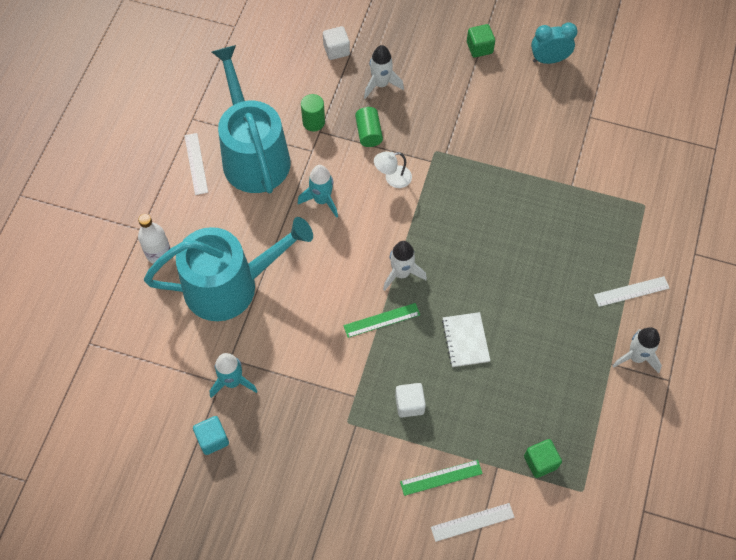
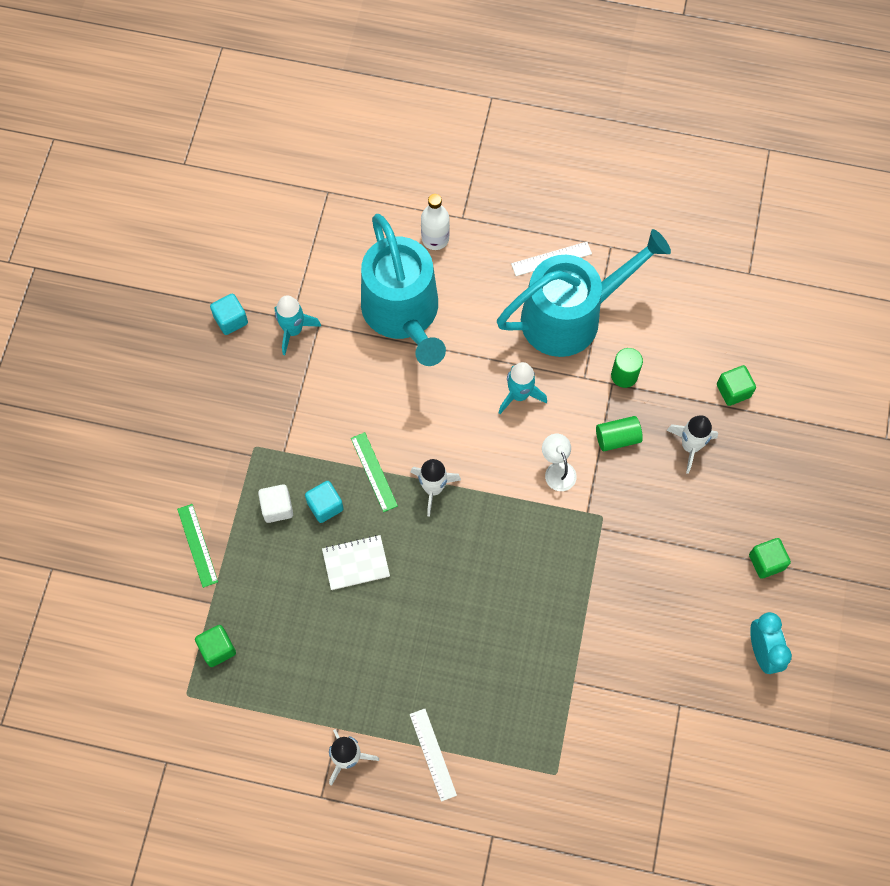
camera: 85 degrees right, 5 degrees up
white cube [323,26,350,60] -> green cube [717,365,756,406]
white ruler [431,503,515,542] -> none
none -> turquoise cube [305,481,344,523]

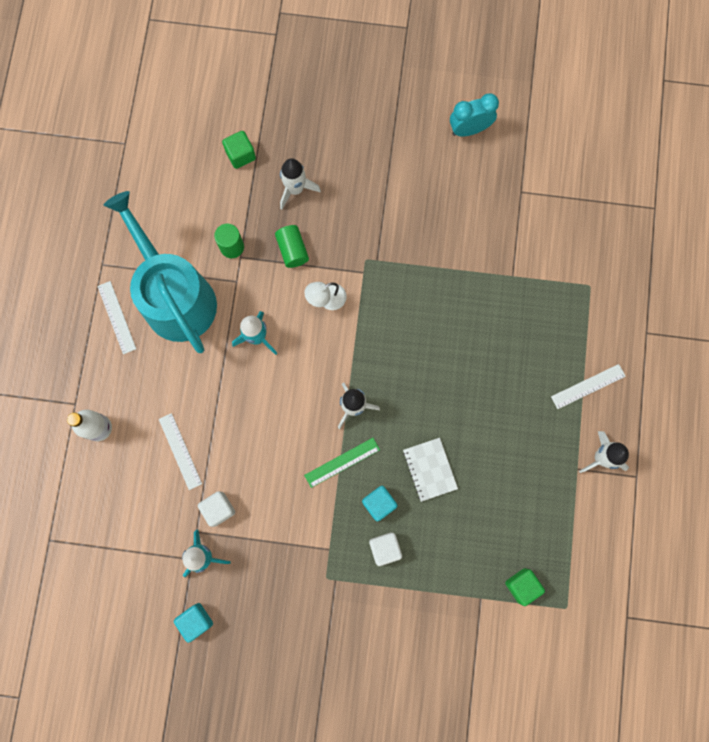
camera: 95 degrees left, 10 degrees up
green ruler [177,504,218,588] -> none
turquoise watering can [361,214,446,366] -> white ruler [159,413,202,490]
green cube [749,538,791,579] -> none
none -> white cube [198,491,235,527]

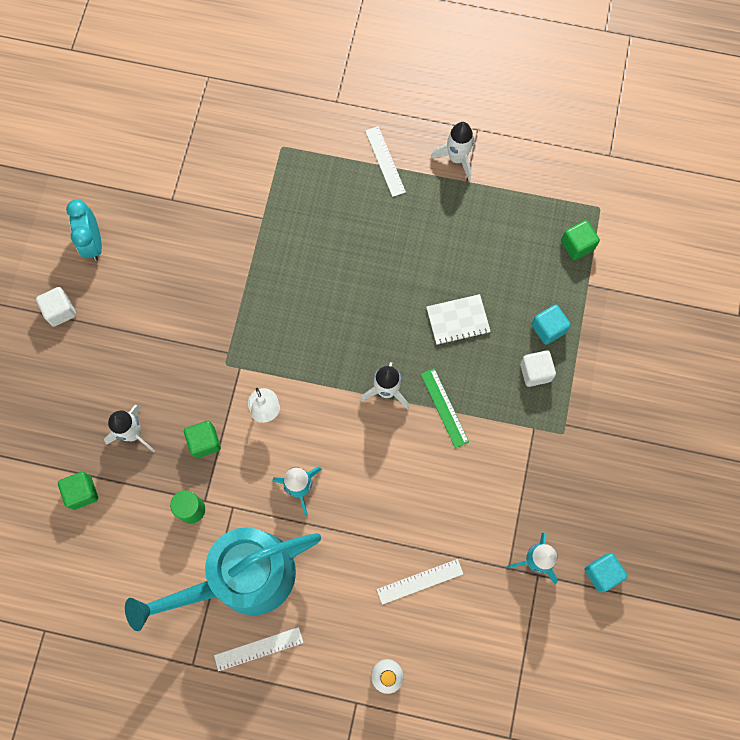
camera: 85 degrees left, 5 degrees down
white cube [198,491,235,527] -> white cube moved to [36,287,76,327]
green cylinder [275,225,309,268] -> green cube [184,421,221,458]
turquoise cube [362,486,398,521] -> turquoise cube moved to [531,305,571,345]

